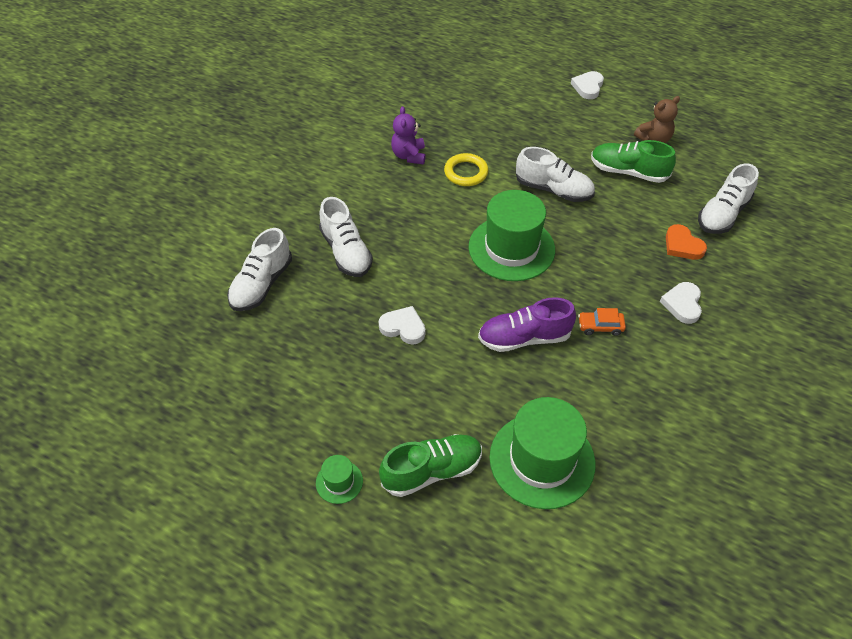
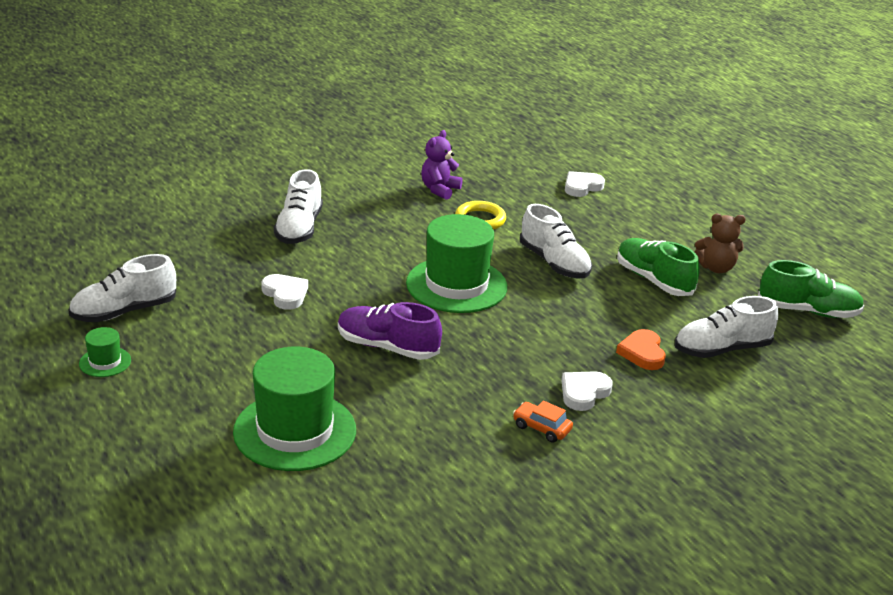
camera: 30 degrees right, 20 degrees down
white shoe [227,228,292,311] -> white shoe moved to [68,254,176,322]
green shoe [379,434,482,497] -> green shoe moved to [758,260,864,318]
white heart [571,71,604,99] -> white heart moved to [565,171,605,197]
orange car [578,308,626,336] -> orange car moved to [513,401,573,443]

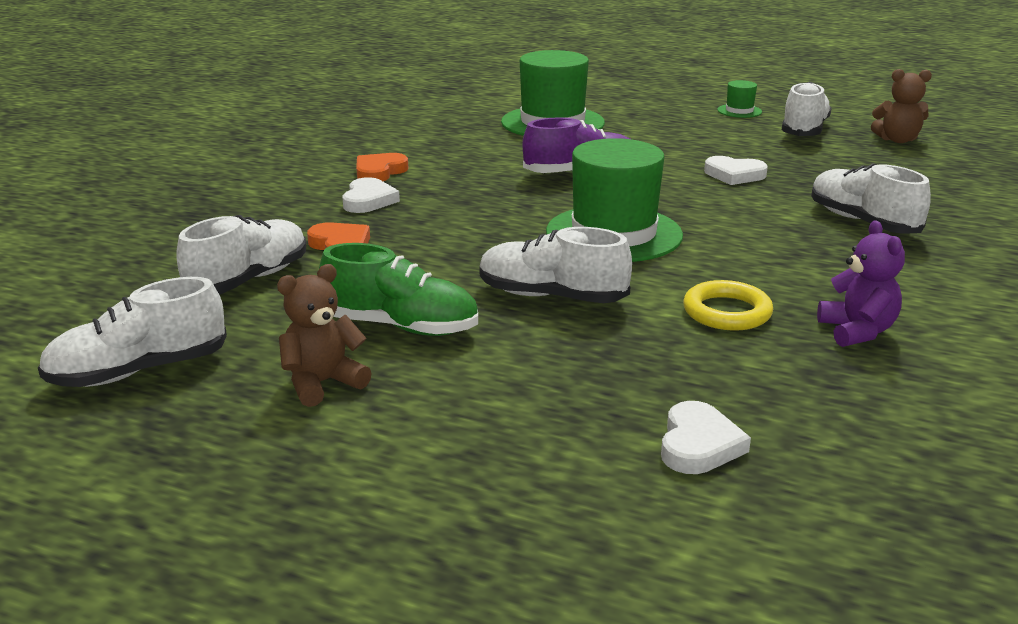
camera: 145 degrees right, 5 degrees down
orange car [513,401,573,443] -> orange heart [356,153,408,181]
green shoe [758,260,864,318] -> white shoe [38,277,227,387]
none -> brown teddy bear [871,69,932,143]

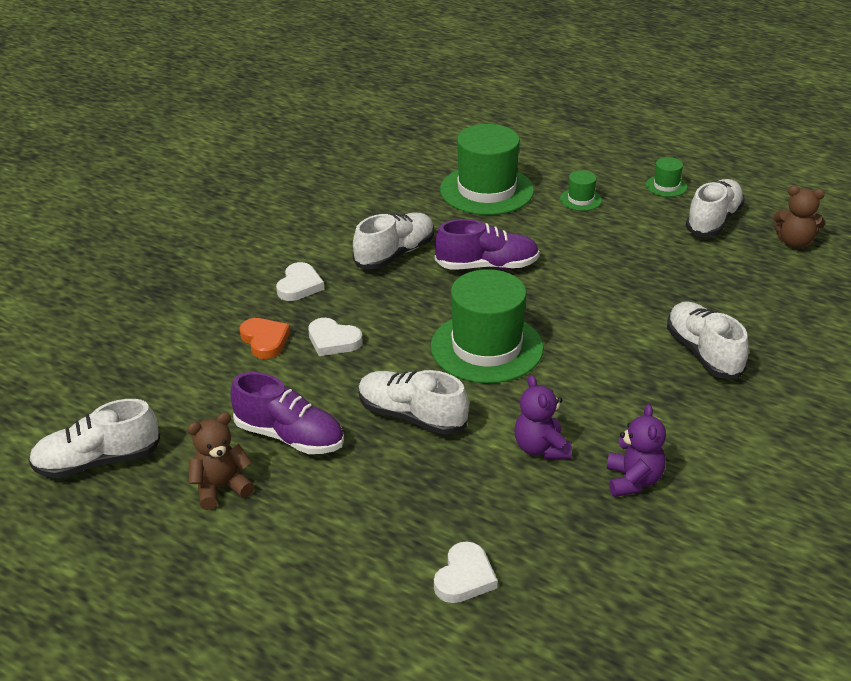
camera: 10 degrees right, 10 degrees up
white shoe [176,215,306,295] -> white shoe moved to [353,213,434,269]
green shoe [319,243,478,336] -> purple shoe [230,372,344,454]
orange heart [356,153,408,181] -> none
yellow ring [683,280,773,331] -> purple teddy bear [514,375,572,459]
white heart [704,156,768,185] -> white heart moved to [308,318,363,356]
none -> green hat [560,170,602,211]

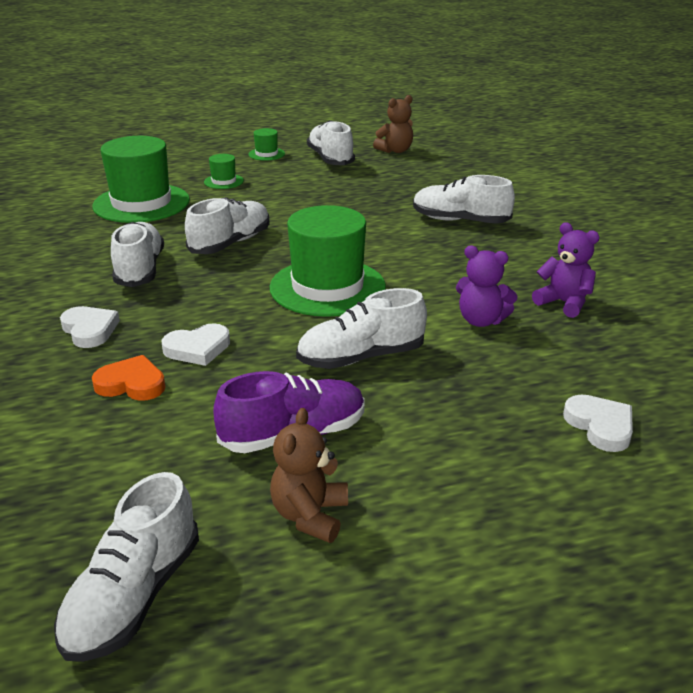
camera: 50 degrees left, 5 degrees down
purple shoe [435,219,539,270] -> white shoe [185,197,270,254]

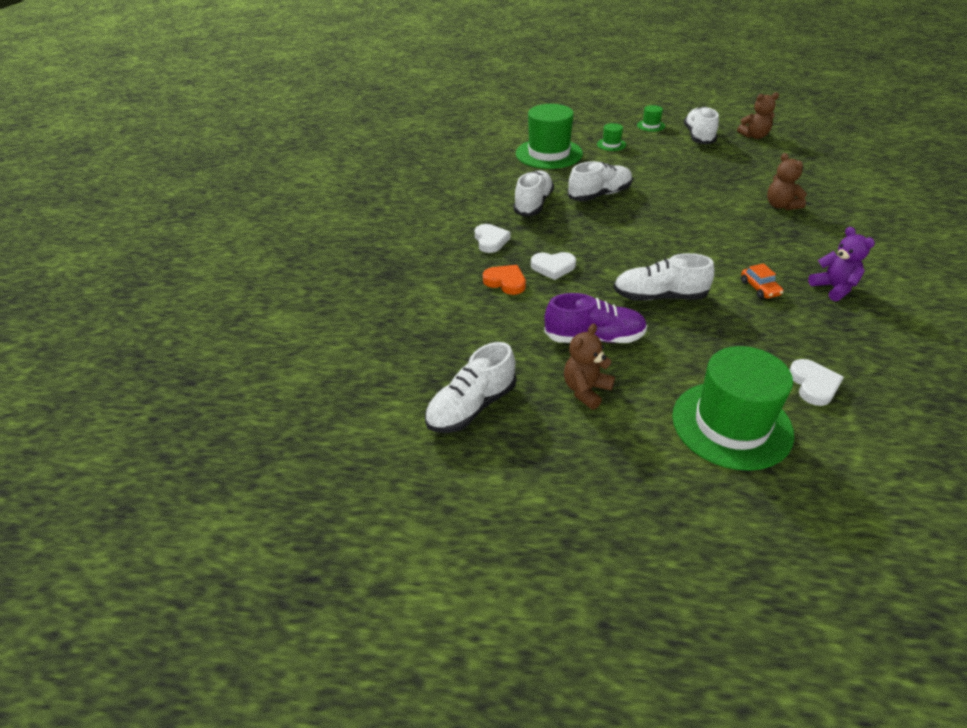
camera: 25 degrees right, 10 degrees up
green hat [270,205,386,317] -> green hat moved to [672,346,794,471]
white shoe [413,175,515,224] -> brown teddy bear [767,153,807,210]
purple teddy bear [456,246,518,327] -> orange car [741,263,783,299]

